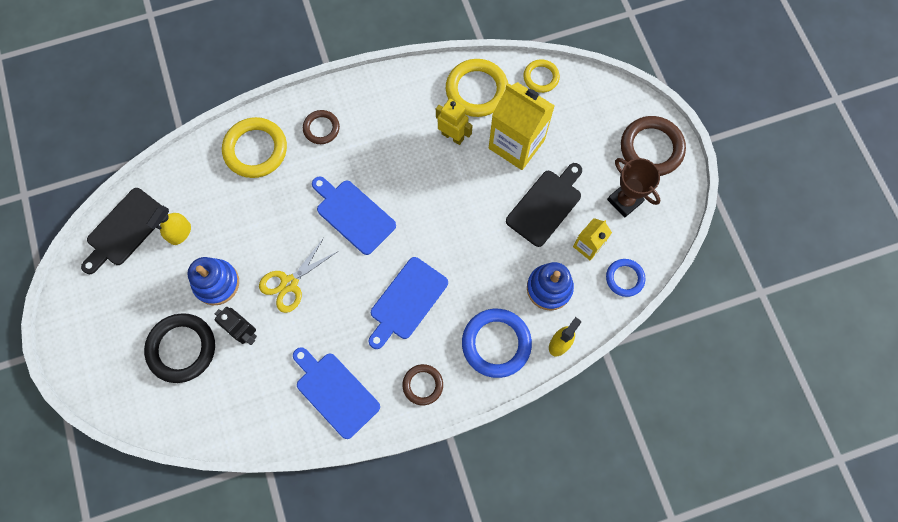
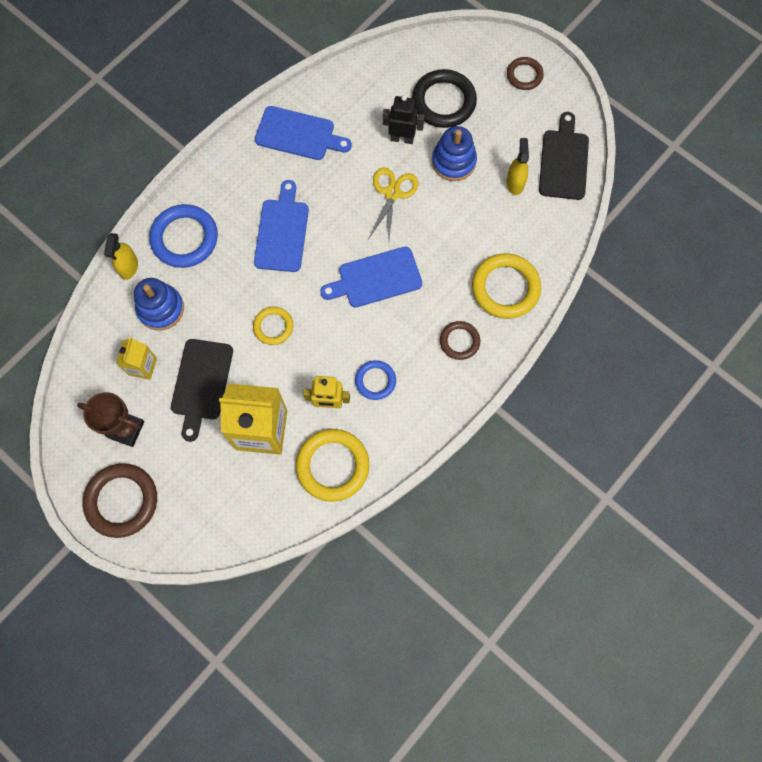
camera: 150 degrees right, 0 degrees up
blue cutting board [312,176,396,255] -> blue cutting board turned 150 degrees clockwise [320,247,422,307]
brown ring [402,364,443,405] -> brown ring moved to [507,57,544,90]
yellow ring [523,59,560,93] -> yellow ring moved to [253,307,293,345]
blue ring [606,259,645,297] -> blue ring moved to [355,360,396,400]

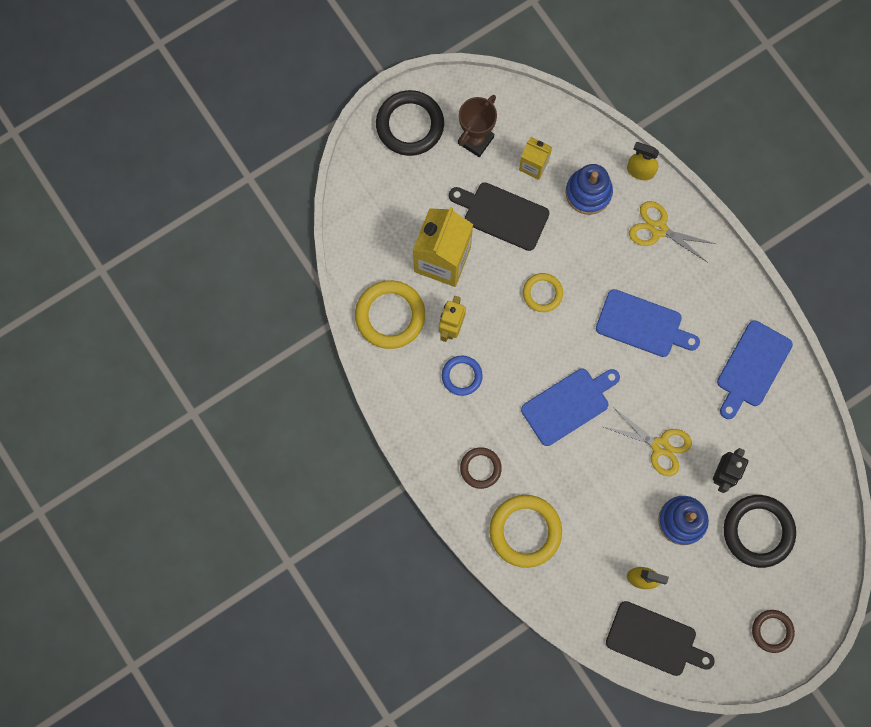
camera: 105 degrees right, 5 degrees up
brown ring [83,463,157,538] -> black ring [376,90,444,156]
blue ring [149,204,218,268] -> yellow scissors [629,201,716,262]
blue cutting board [320,247,422,307] -> blue cutting board turned 60 degrees clockwise [521,369,620,446]

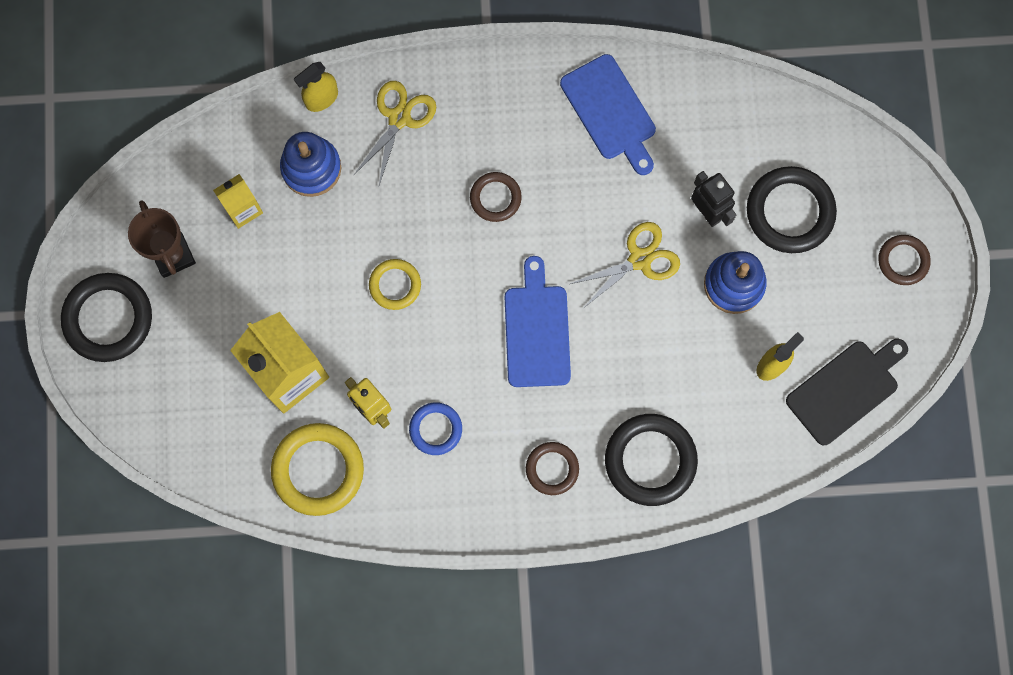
camera: 60 degrees left, 0 degrees up
black cutting board [449,183,549,251] -> none
yellow ring [490,495,562,568] -> black ring [605,414,698,506]
blue cutting board [596,289,700,357] -> brown ring [470,172,522,222]
yellow scissors [629,201,716,262] -> yellow scissors turned 150 degrees clockwise [353,81,436,185]

